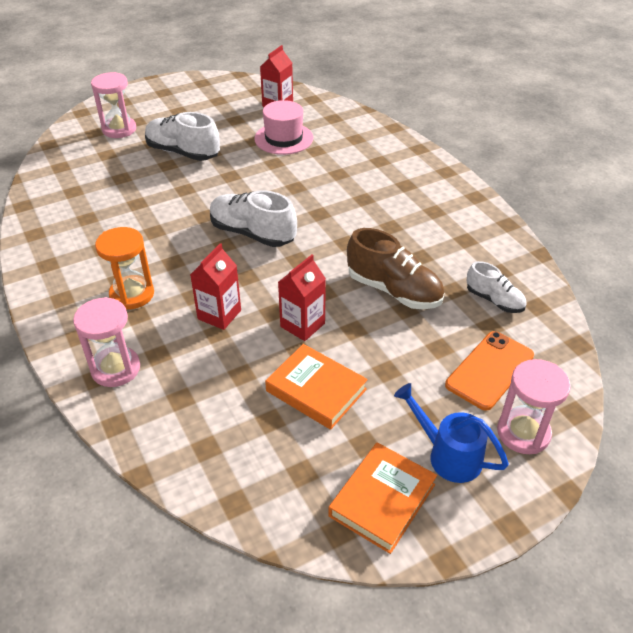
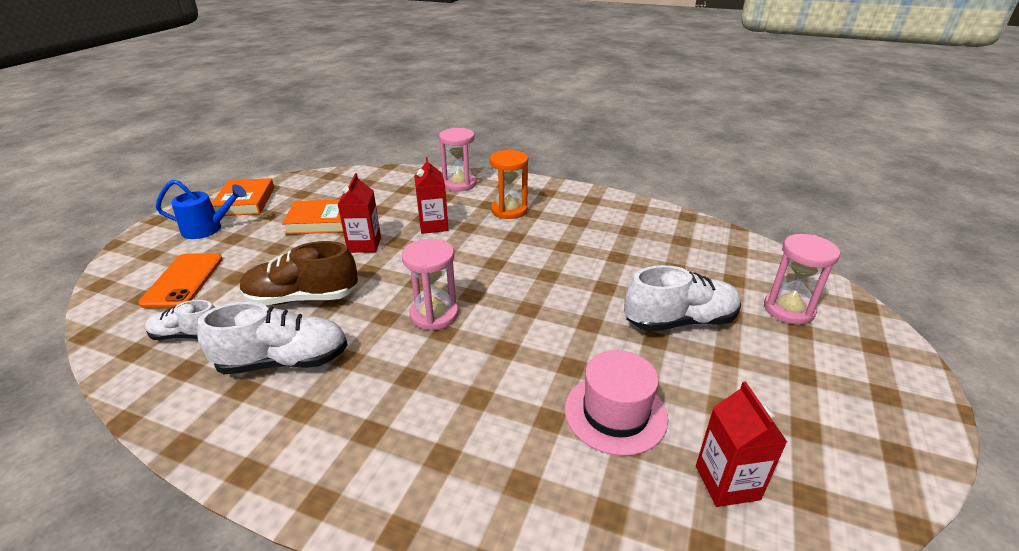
camera: 140 degrees right, 10 degrees down
white shoe [210,190,297,247] -> white shoe moved to [198,302,348,374]
pink hourglass [497,359,571,454] -> pink hourglass moved to [402,239,458,331]

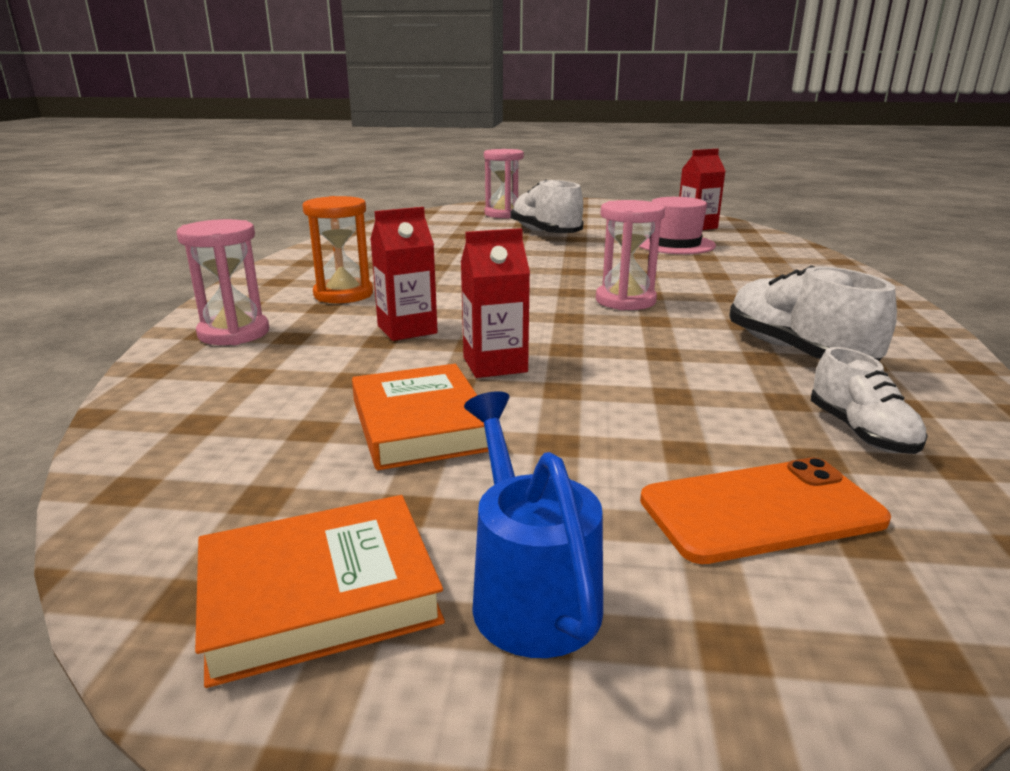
camera: 105 degrees left, 10 degrees down
brown shoe [240,241,358,305] -> none

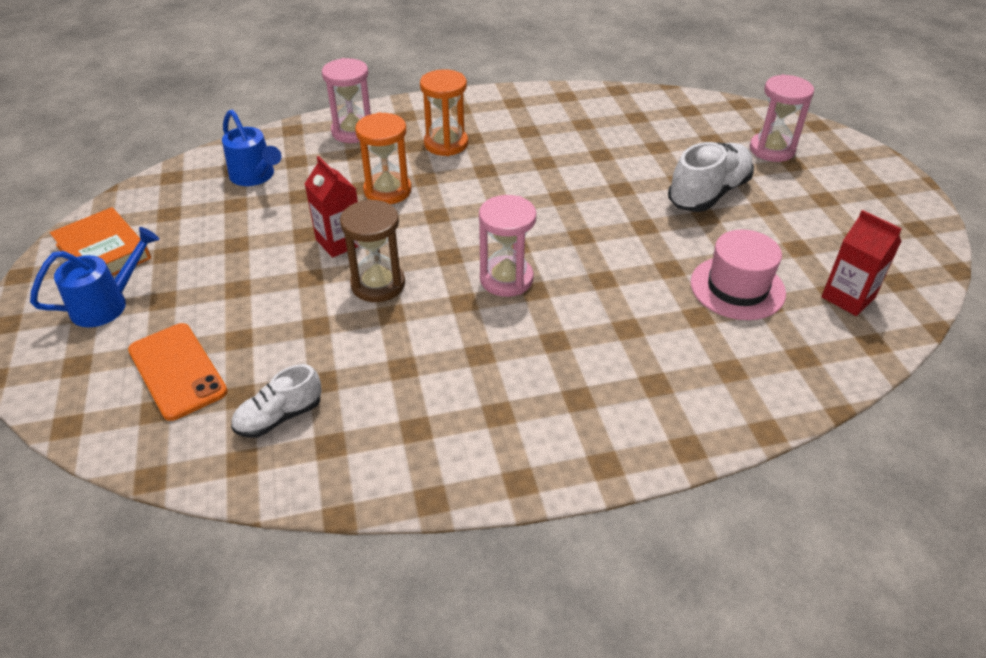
camera: 70 degrees right, 20 degrees up
orange book [352,364,489,470] -> none
red carton [370,207,438,341] -> orange hourglass [355,112,411,204]
white shoe [729,265,897,361] -> none
none -> blue watering can [222,110,281,186]
none -> brown hourglass [340,199,405,302]

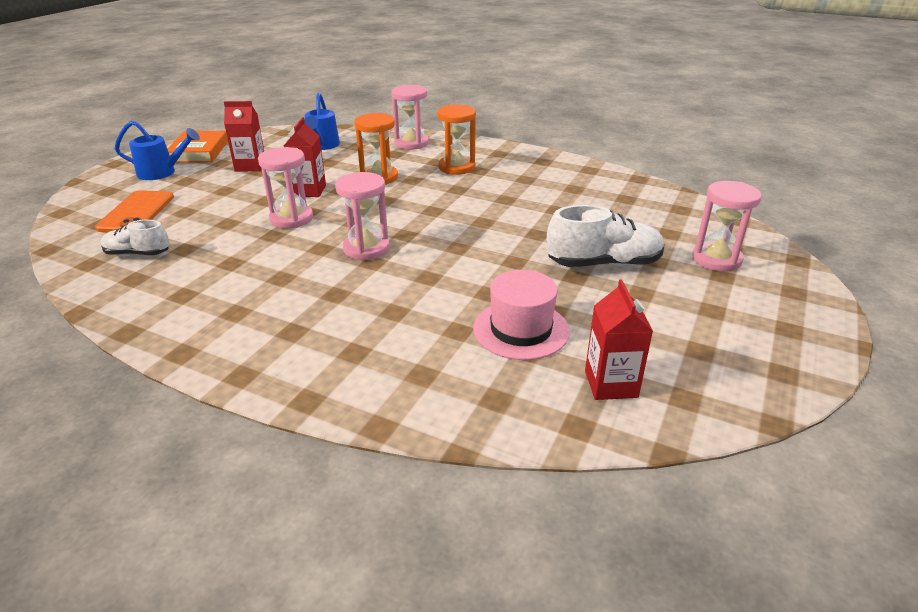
camera: 40 degrees right, 10 degrees down
brown hourglass [340,199,405,302] -> pink hourglass [258,147,313,228]
none -> red carton [224,101,264,172]

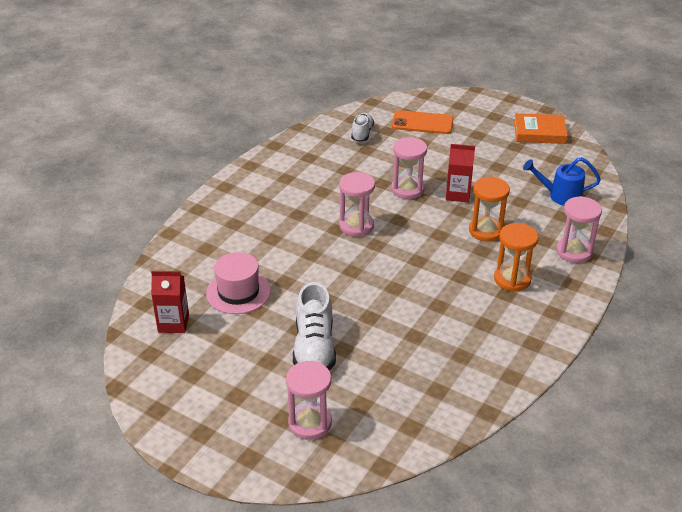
camera: 95 degrees right, 5 degrees up
blue watering can [115,121,200,180] -> none
red carton [224,101,264,172] -> none

